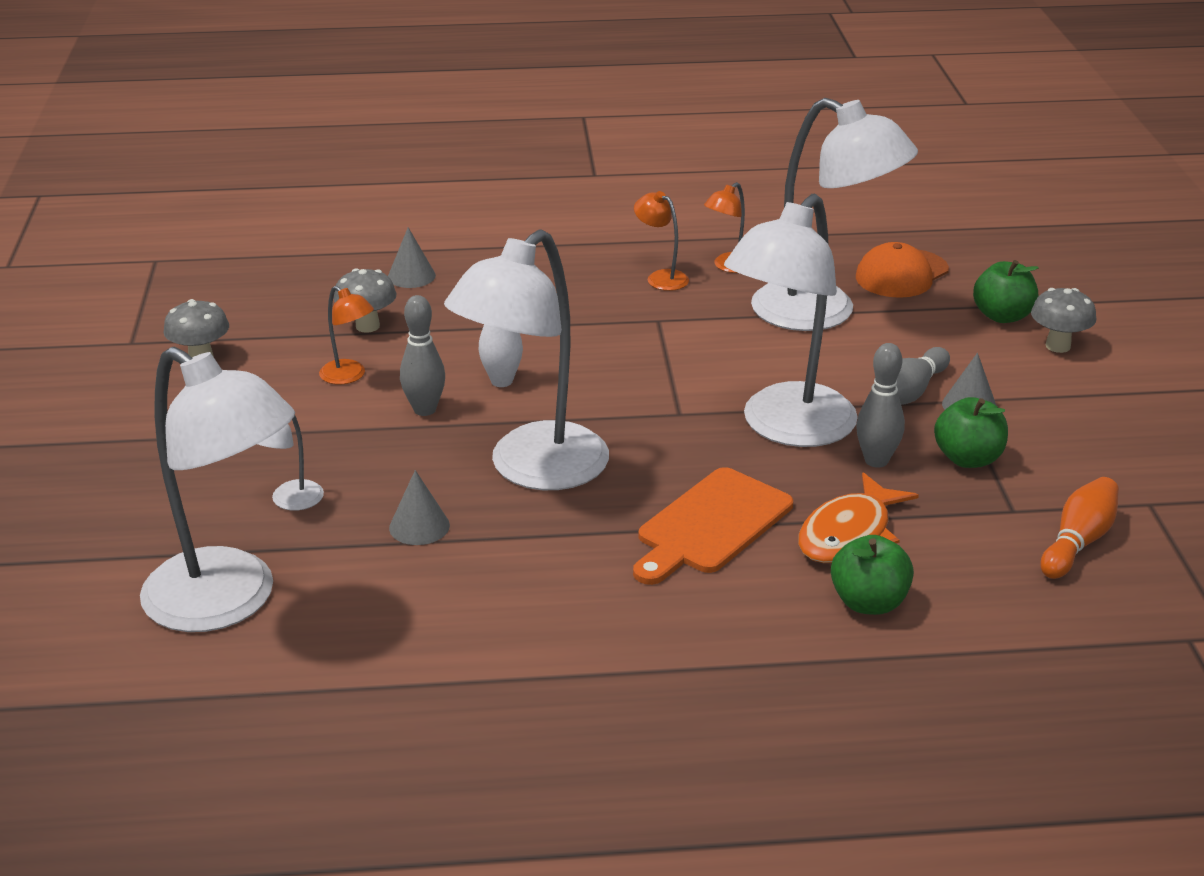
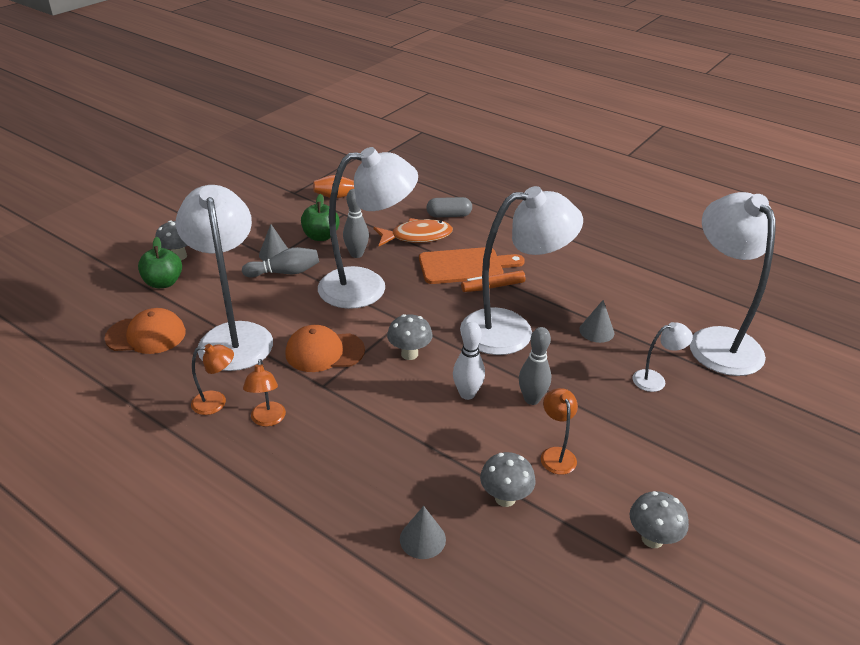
camera: 140 degrees left, 5 degrees up
green apple [831,535,914,615] -> grey capsule [426,197,472,217]
none -> orange cap [285,325,365,372]
none -> grey mushroom [387,314,433,360]
none -> orange marker [461,270,525,292]

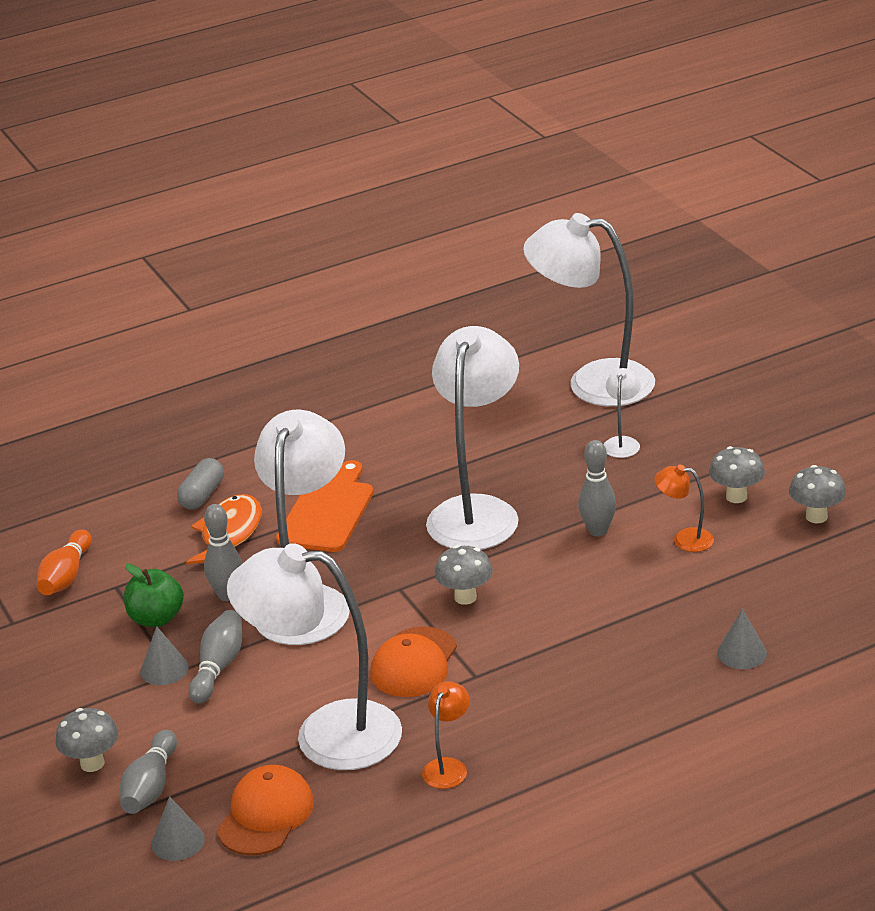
camera: 60 degrees left, 5 degrees down
green apple [138,237,182,288] -> grey bowling pin [120,730,177,814]
orange lamp [243,359,286,427] -> none
white bowling pin [453,322,485,400] -> none
orange marker [461,270,525,292] -> none
grey mushroom [480,452,536,507] -> grey mushroom moved to [709,446,765,503]
grey cone [579,300,614,343] -> grey cone moved to [151,796,205,861]

